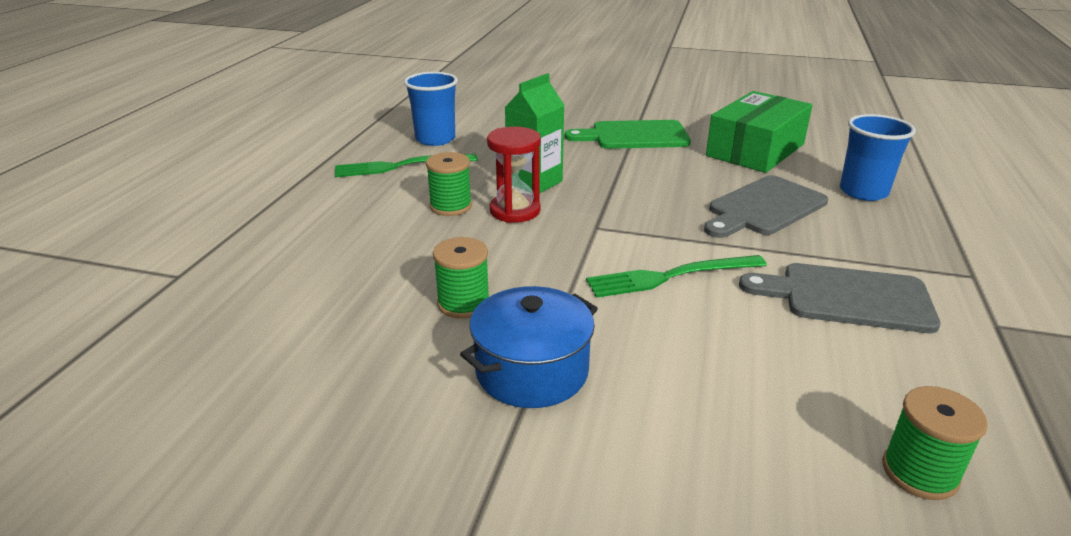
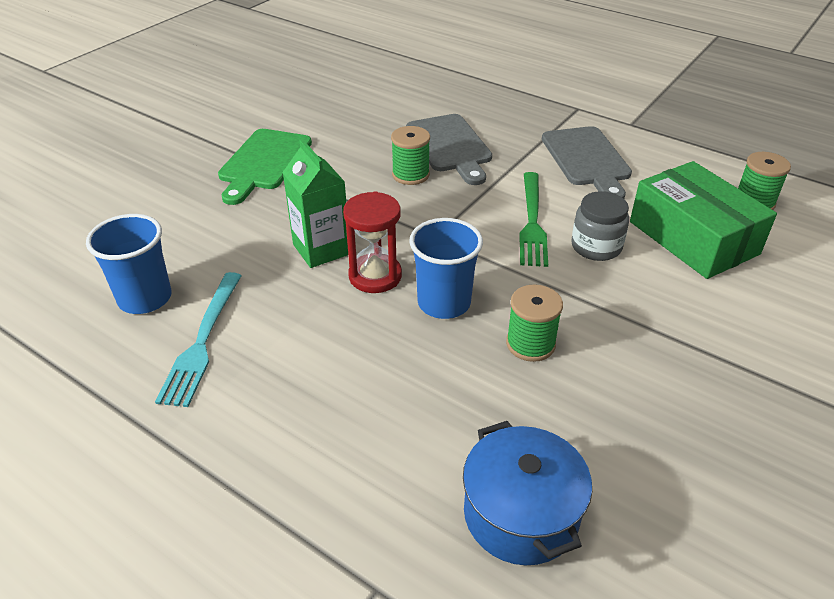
camera: 70 degrees left, 10 degrees up
green fork [335,154,478,177] -> turquoise fork [155,272,242,407]
green spool [426,152,472,216] -> green spool moved to [391,126,430,185]
blue pot [460,286,598,408] -> blue pot moved to [463,421,592,565]
green box [706,91,812,173] -> green box moved to [630,161,777,279]
grey cutting board [739,263,941,333] -> grey cutting board turned 45 degrees counterclockwise [542,126,632,199]
blue cup [840,114,916,201] -> blue cup moved to [409,218,483,319]
none -> grey jar [571,191,629,261]

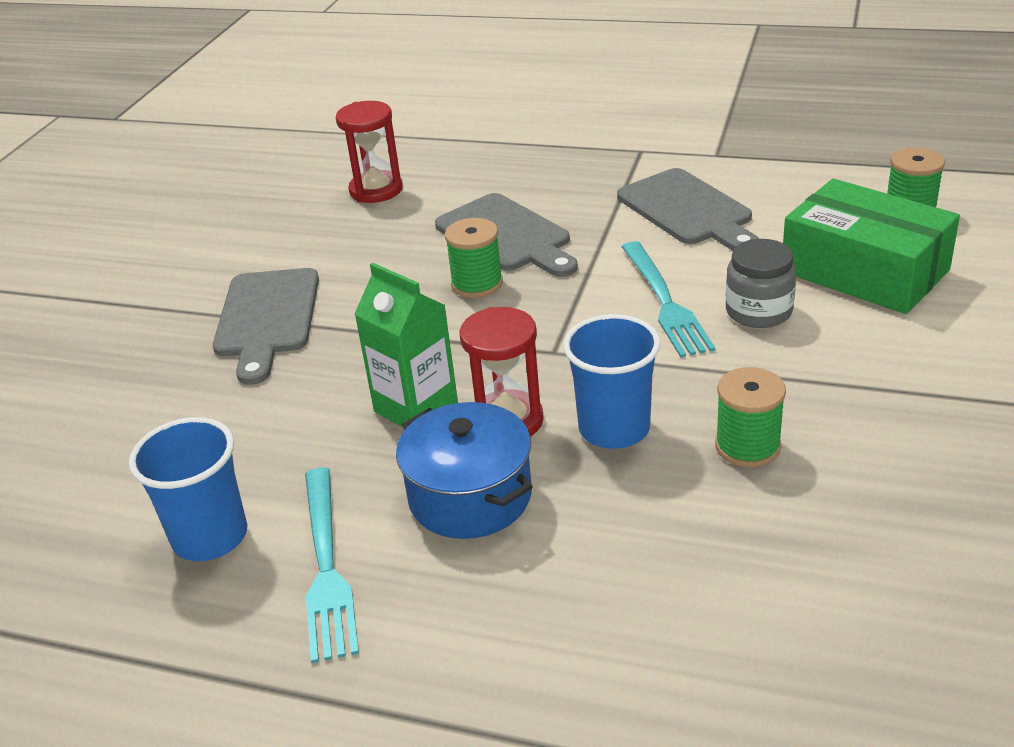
camera: 15 degrees left, 5 degrees down
green cutting board [218,129,312,205] -> grey cutting board [213,268,319,385]
blue pot [463,421,592,565] -> blue pot moved to [396,402,533,539]
green fork [519,172,548,267] -> turquoise fork [621,241,715,358]
none -> red hourglass [336,101,403,203]

